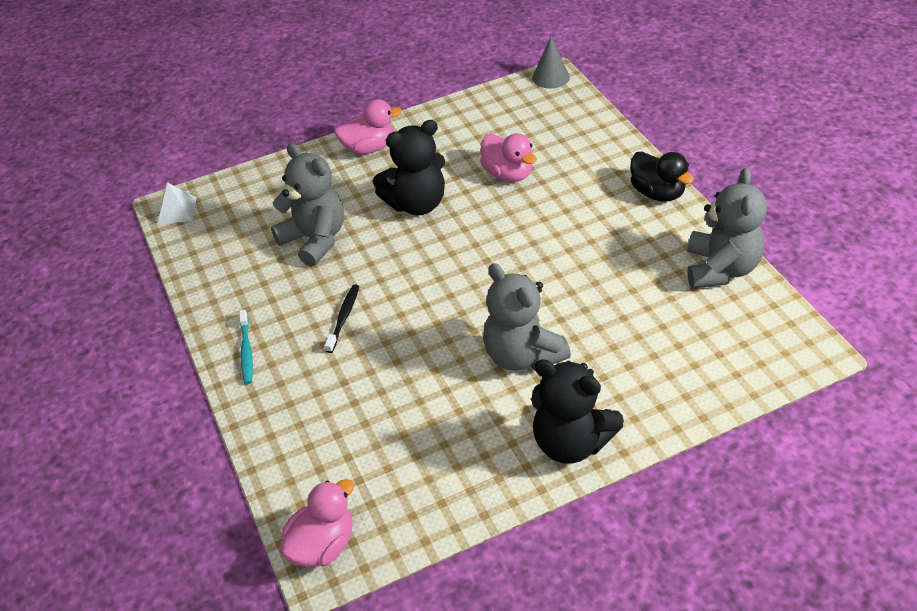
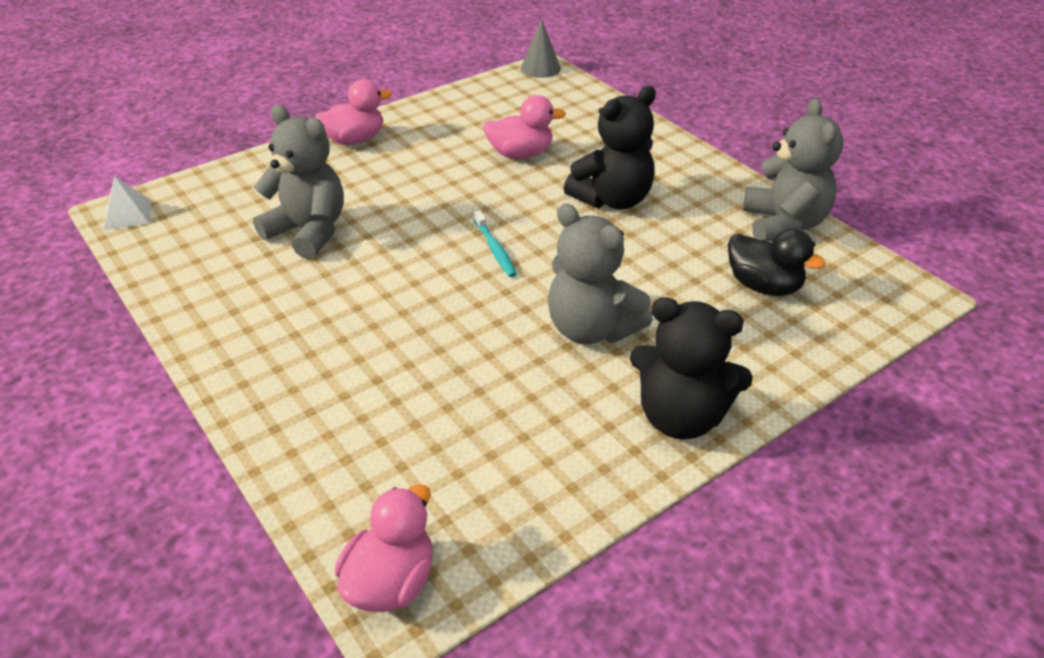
camera: 15 degrees left, 5 degrees down
turquoise toothbrush [239,309,253,384] -> turquoise toothbrush moved to [474,210,517,277]
black toothbrush [325,284,359,353] -> none
black teddy bear [373,120,445,215] -> black teddy bear moved to [564,86,656,209]
pink duck [480,133,537,182] -> pink duck turned 45 degrees counterclockwise [483,95,566,159]
black duck [630,151,694,202] -> black duck moved to [728,229,826,296]

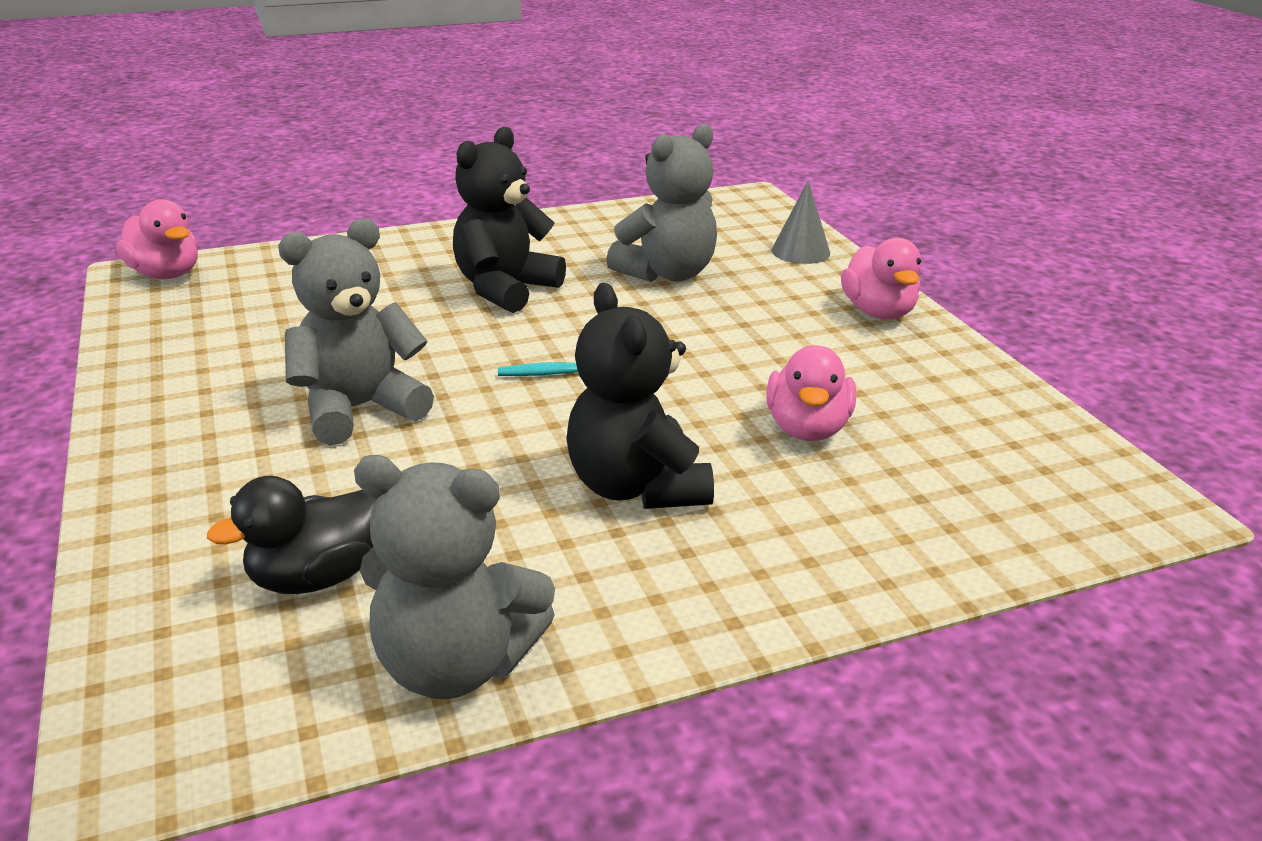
camera: 105 degrees right, 10 degrees down
white pyramid [104,176,152,230] -> none
grey cone [521,19,561,78] -> grey cone moved to [772,180,830,264]
black teddy bear [630,297,753,440] -> black teddy bear moved to [453,127,566,313]

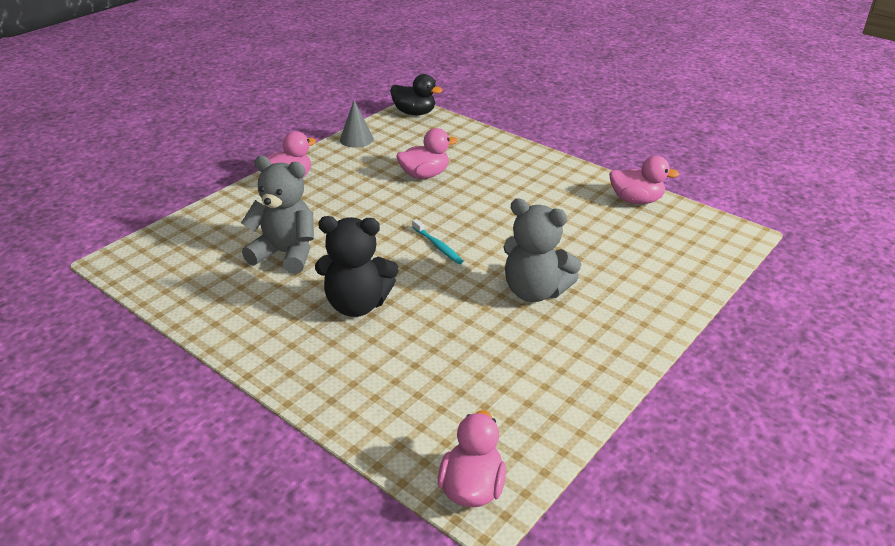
camera: 120 degrees left, 5 degrees up
black duck [207,476,376,594] -> black duck moved to [390,74,443,115]
grey teddy bear [354,455,555,699] -> pink duck [609,156,679,204]
black teddy bear [566,283,714,509] -> none
grey cone [772,180,830,264] -> grey cone moved to [340,100,374,147]

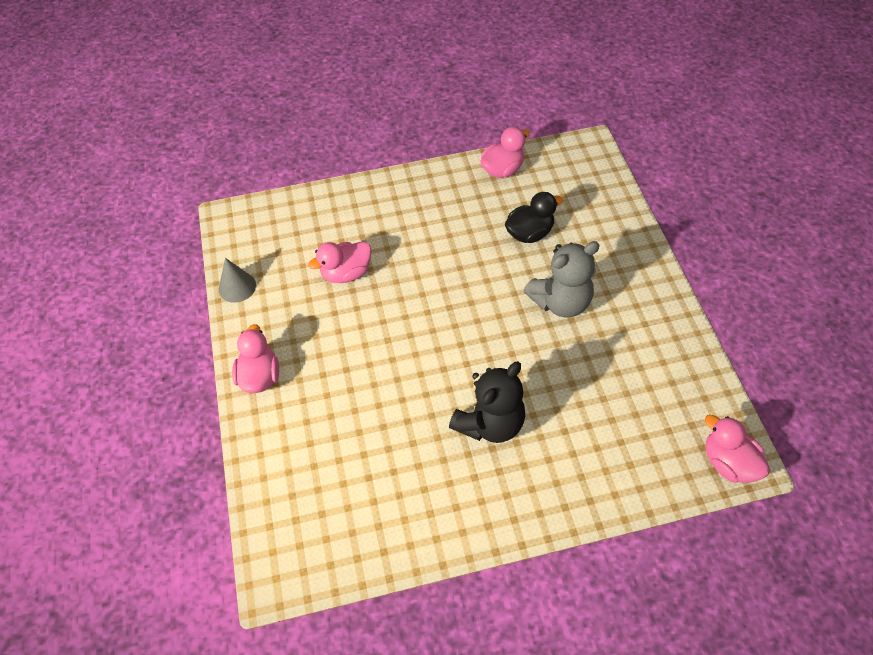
camera: 50 degrees left, 20 degrees up
grey teddy bear [241,156,314,274] -> none
black duck [390,74,443,115] -> black duck moved to [505,192,563,243]
pink duck [397,128,458,179] -> pink duck turned 135 degrees counterclockwise [308,242,372,283]
turquoise toothbrush [412,219,464,264] -> none

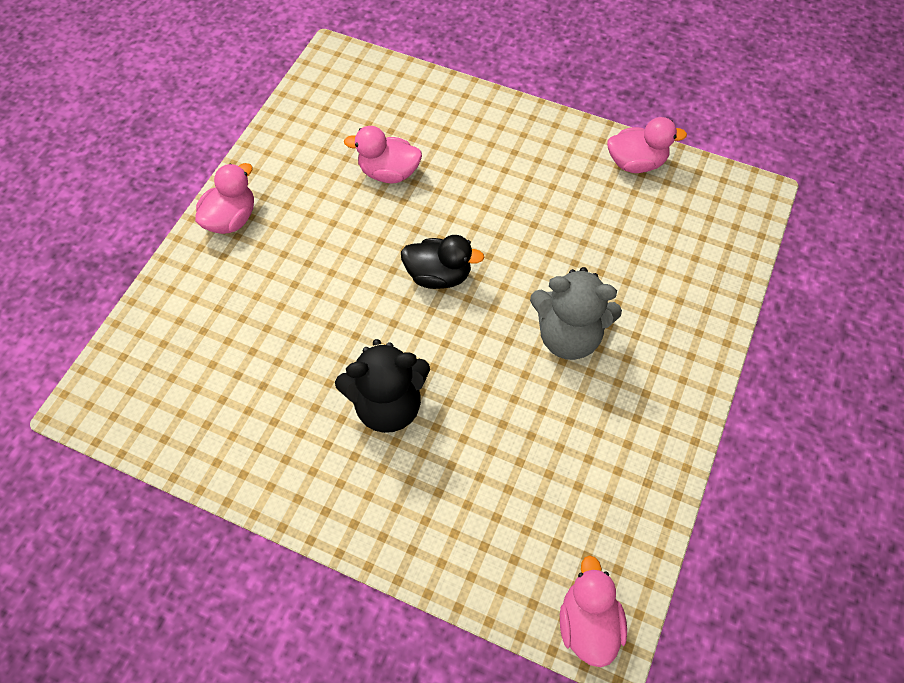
camera: 35 degrees right, 5 degrees up
grey cone [219,258,256,303] -> none
black duck [505,192,563,243] -> black duck moved to [401,235,484,289]

